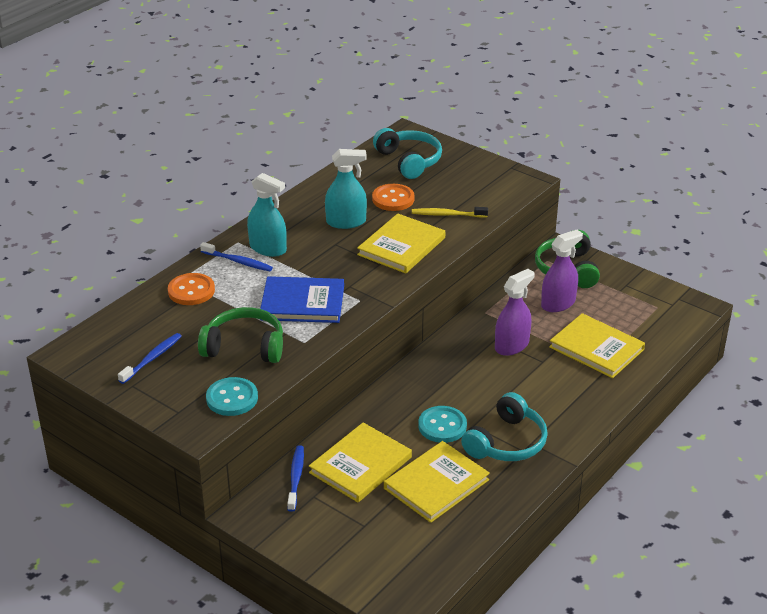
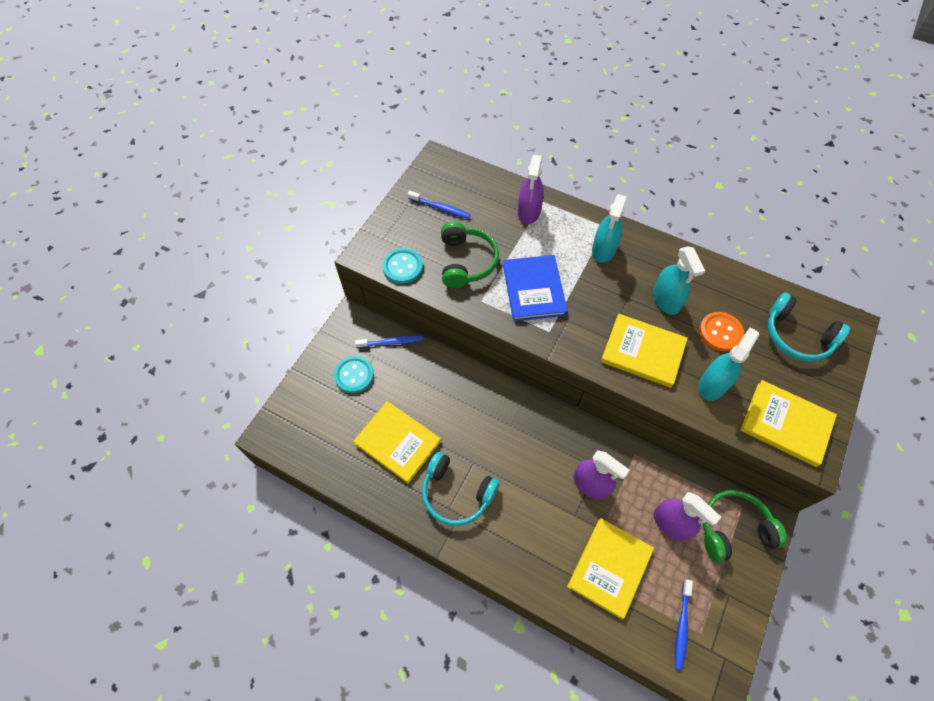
camera: 80 degrees right, 25 degrees up
orange button [168,273,215,305] -> purple spray bottle [518,155,544,224]
blue toothbrush [200,242,273,271] -> blue toothbrush moved to [675,579,693,670]
yellow book [309,422,412,502] -> yellow book moved to [740,380,837,467]
turquoise headphones [373,128,442,179] -> turquoise headphones turned 75 degrees clockwise [767,292,850,362]
yellow toothbrush [412,207,488,217] -> turquoise spray bottle [698,327,759,401]
turquoise button [418,406,467,443] -> turquoise button moved to [334,356,374,393]

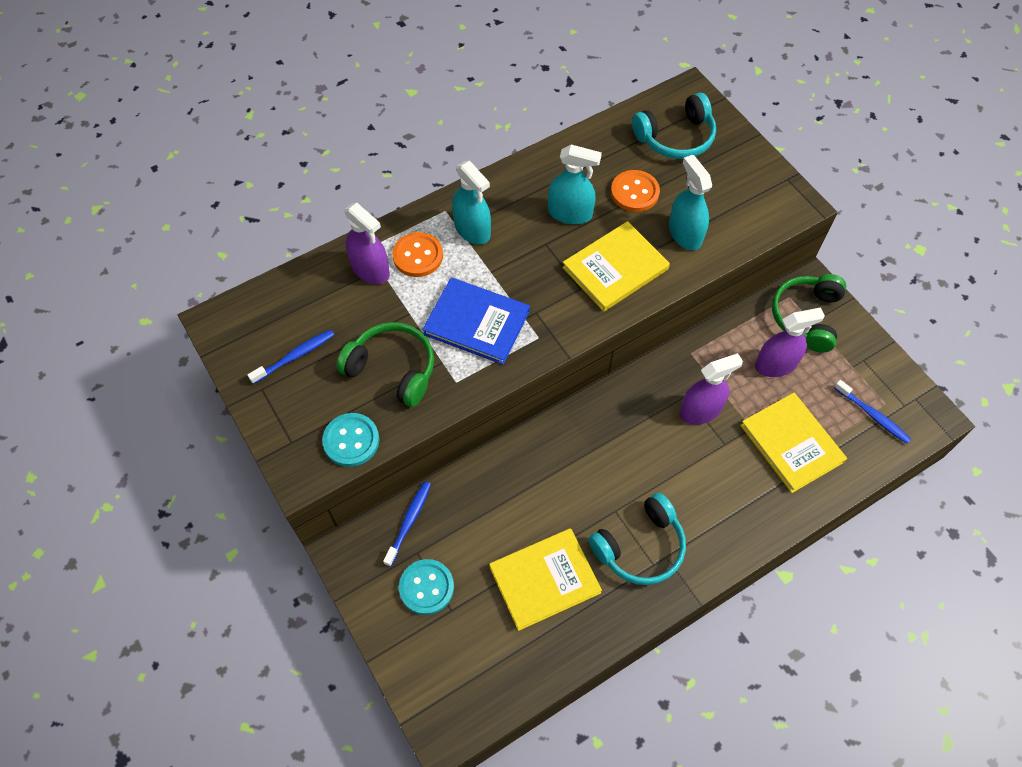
camera: 60 degrees left, 0 degrees up
yellow book [740,380,837,467] -> none
none -> orange button [392,232,443,277]

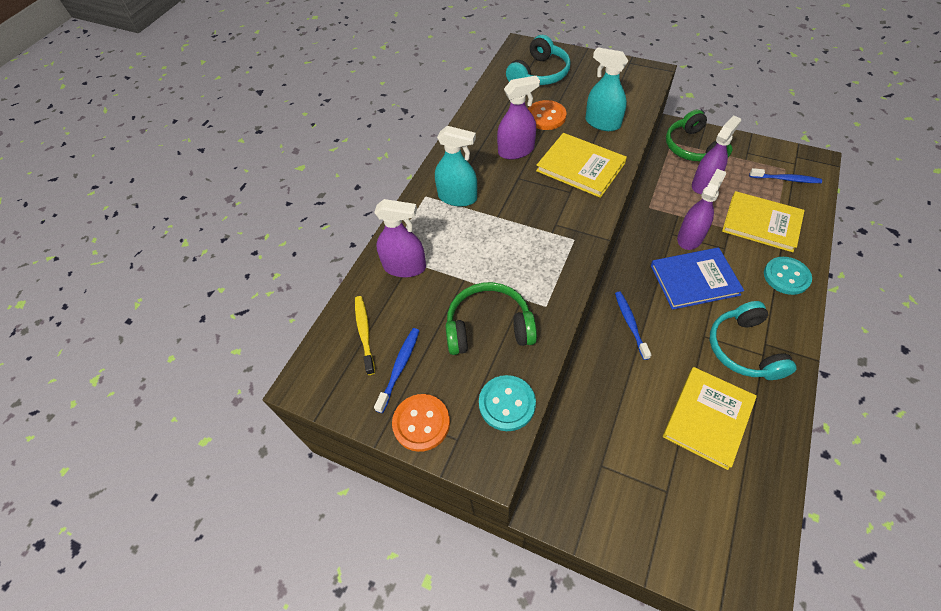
camera: 30 degrees left, 5 degrees down
blue toothbrush [383,481,431,567] -> blue toothbrush moved to [615,292,651,360]
orange button [392,232,443,277] -> orange button moved to [392,394,450,452]
turquoise button [399,559,454,615] -> turquoise button moved to [764,257,812,295]
blue book [422,277,530,365] -> blue book moved to [651,247,744,310]
turquoise spray bottle [548,144,602,224] -> purple spray bottle [497,76,540,160]
yellow book [562,221,670,312] -> yellow book turned 75 degrees counterclockwise [536,133,627,198]
turquoise headphones [588,493,686,585] -> turquoise headphones turned 150 degrees clockwise [710,301,796,380]
none -> yellow toothbrush [355,296,375,375]

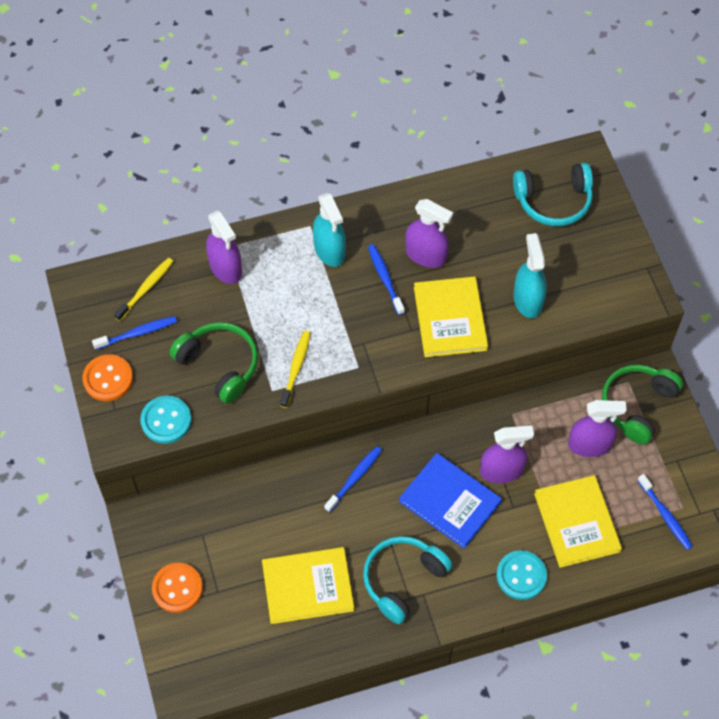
camera: 45 degrees right, 5 degrees up
orange button [528,100,566,130] -> orange button moved to [152,563,203,613]
none -> yellow toothbrush [280,331,311,408]
none -> blue toothbrush [368,244,405,315]

